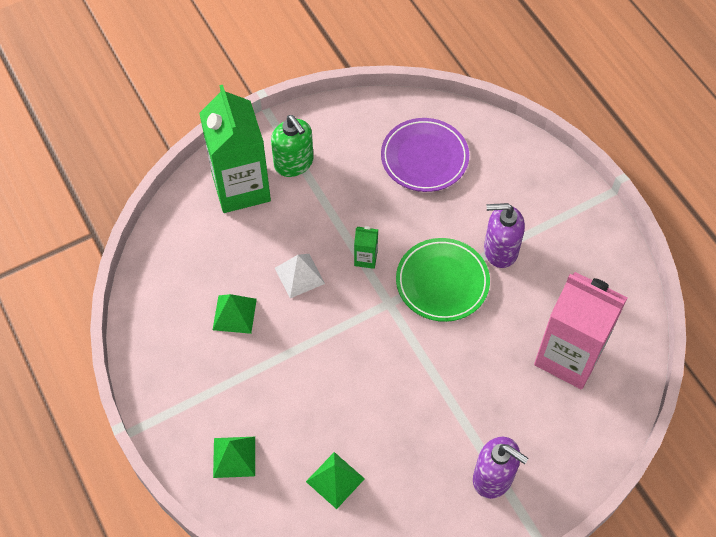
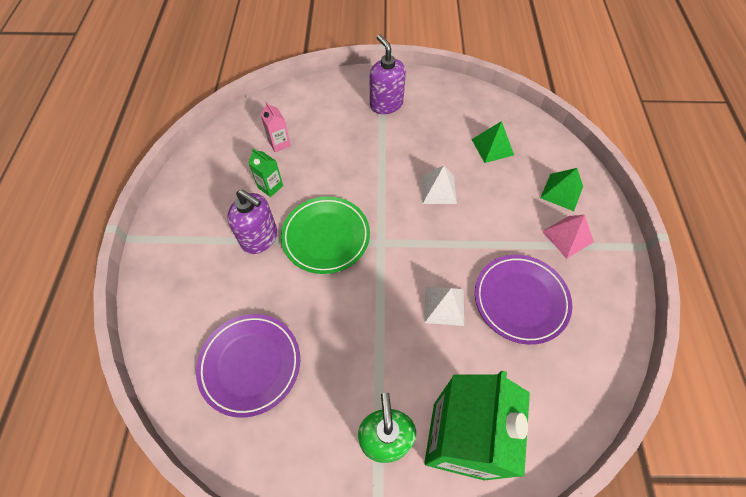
camera: 150 degrees left, 0 degrees up
green pyramid [213,294,257,334] -> purple plate [475,255,572,345]
green carton [354,226,378,269] -> green carton moved to [248,148,283,197]
pink carton [534,272,627,389] -> pink carton [260,102,291,152], size x0.41
none -> white pyramid [421,166,457,204]
none -> pink pyramid [542,215,594,259]

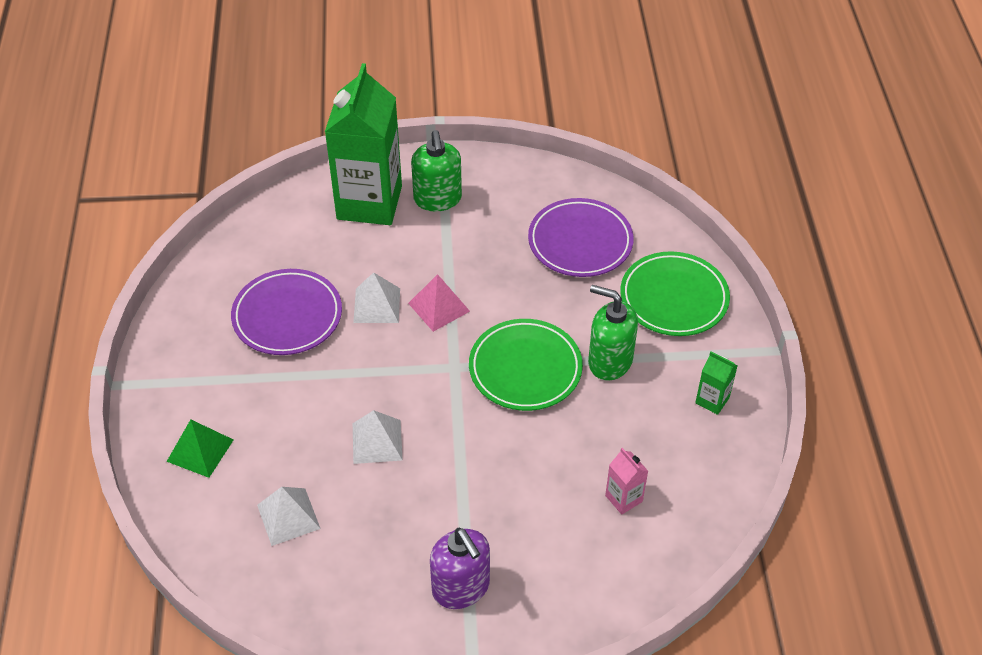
camera: 175 degrees right, 10 degrees down
purple soap dispenser [227,190,277,254] -> green soap dispenser [588,285,638,381]
green carton [248,148,283,197] -> green carton moved to [695,351,738,415]
green pyramid [471,121,514,163] -> white pyramid [257,487,321,546]
pink pyramid [542,215,594,259] -> pink pyramid moved to [408,274,470,332]
none -> green plate [620,251,730,336]

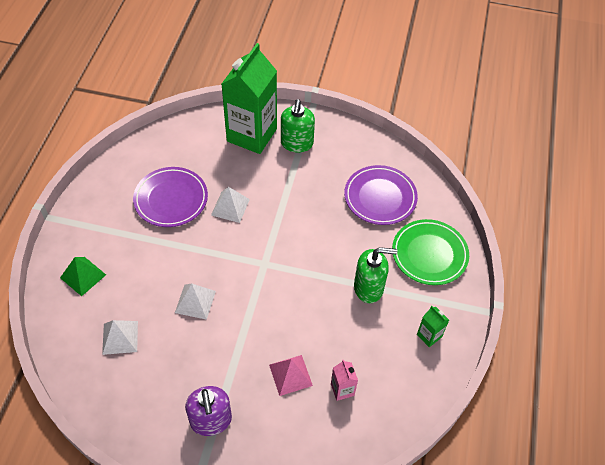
camera: 15 degrees right, 5 degrees up
pink pyramid [408,274,470,332] -> pink pyramid moved to [269,355,313,396]
green plate [469,319,583,411] -> none
green soap dispenser [588,285,638,381] -> green soap dispenser turned 135 degrees clockwise [354,247,398,303]

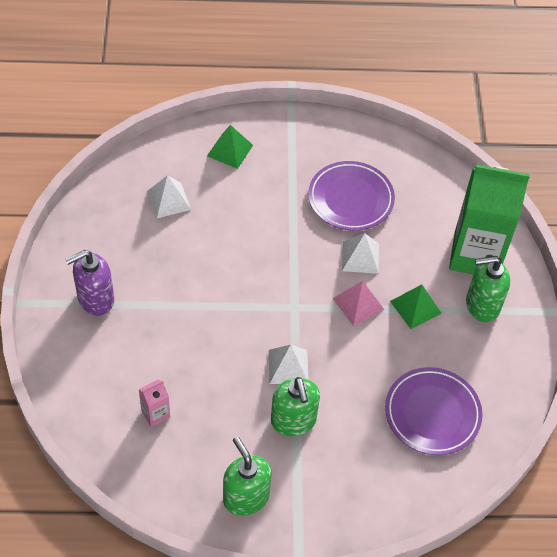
camera: 75 degrees right, 0 degrees up
white pyramid [175,284,216,320] -> white pyramid moved to [269,345,309,384]
pink pyramid [269,355,313,396] -> pink pyramid moved to [332,281,384,326]
green plate [392,219,469,285] -> none
green carton [417,306,449,347] -> green soap dispenser [223,437,272,516]
none -> green pyramid [390,284,442,329]

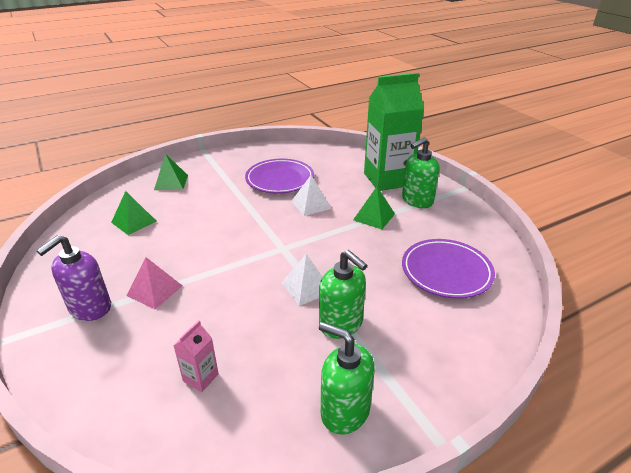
camera: 25 degrees left, 20 degrees down
white pyramid [147,175,191,218] -> green pyramid [111,191,157,235]
pink pyramid [332,281,384,326] -> pink pyramid moved to [127,257,183,309]

